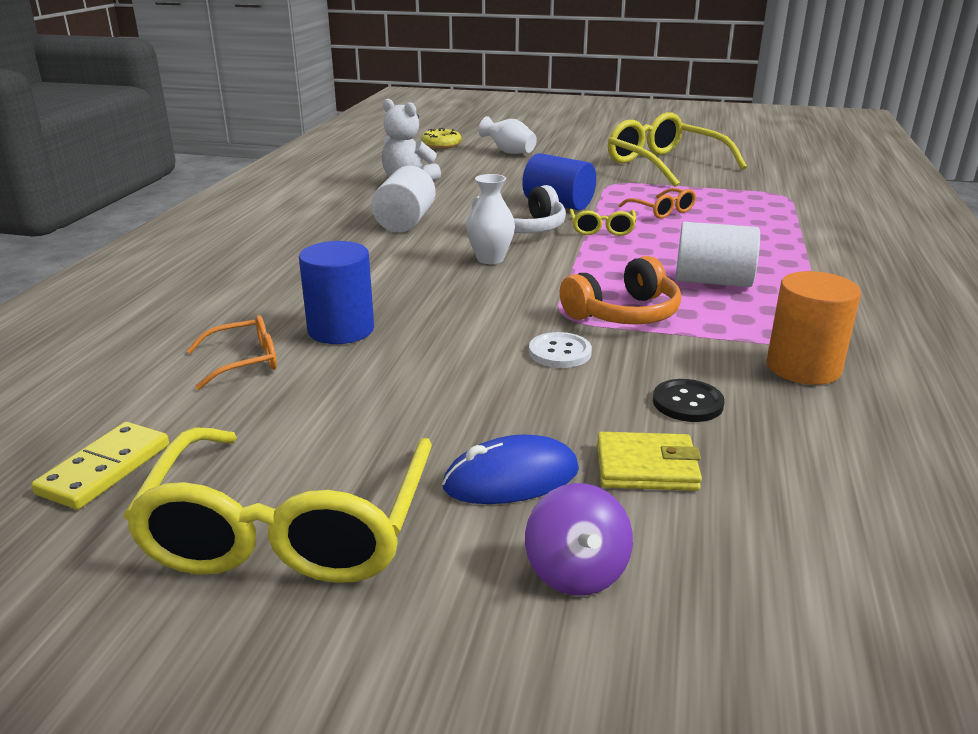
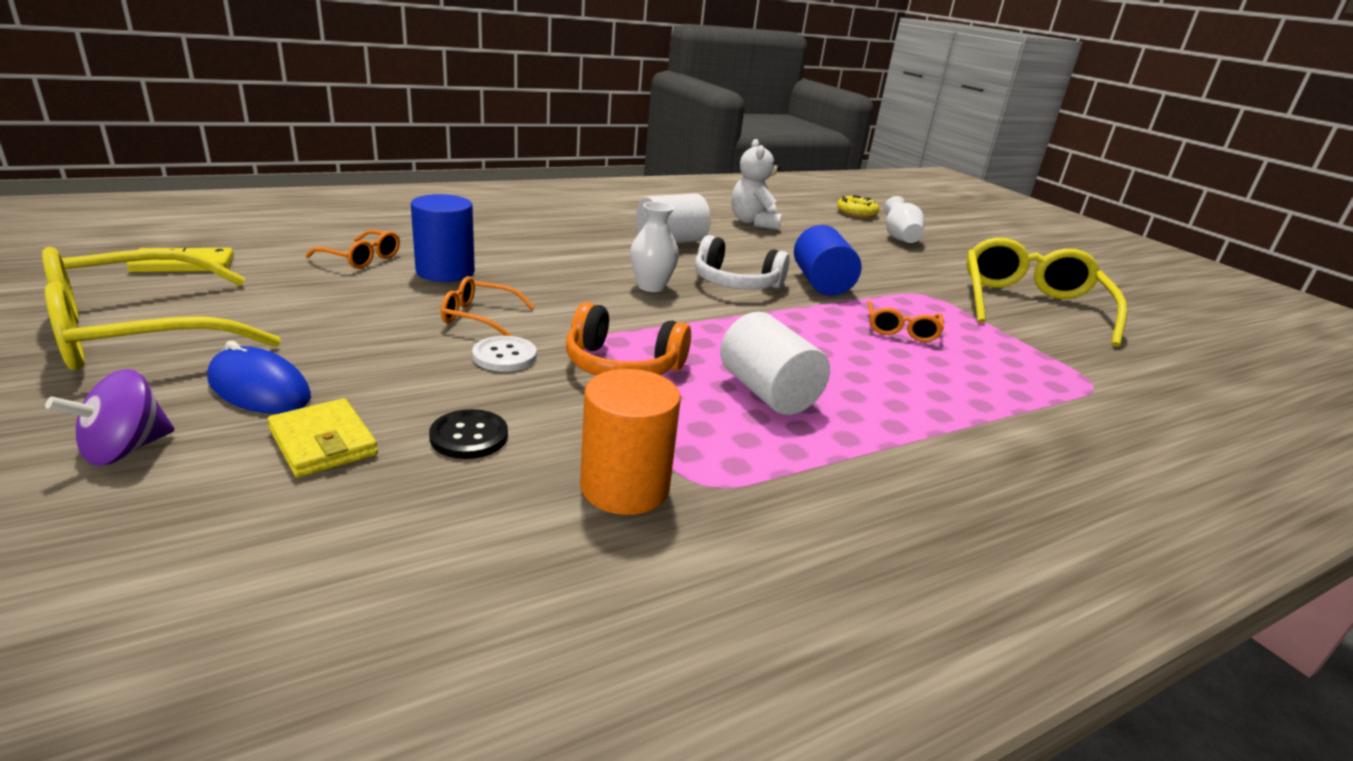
camera: 45 degrees right, 0 degrees up
yellow glasses [570,209,636,236] -> none
none -> orange glasses [441,276,535,336]

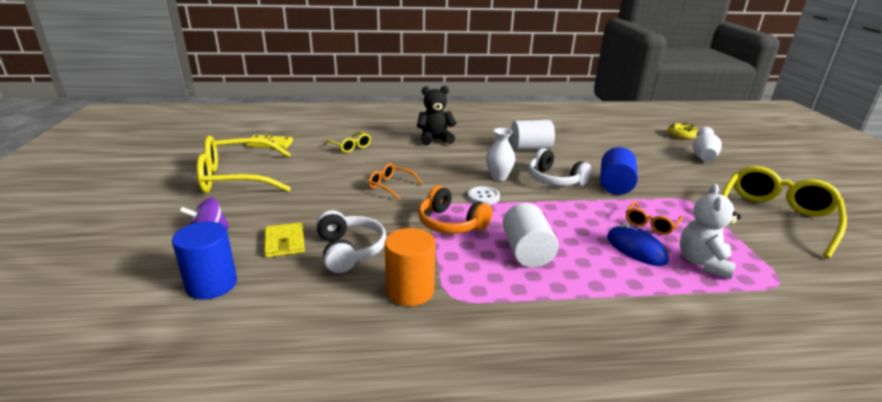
camera: 25 degrees right, 0 degrees up
blue mouse [207,341,311,414] -> blue mouse moved to [607,223,669,266]
orange glasses [305,230,400,269] -> yellow glasses [325,131,371,153]
blue cylinder [411,194,475,282] -> blue cylinder moved to [172,221,237,300]
black button [429,409,508,459] -> white headphones [316,210,387,273]
white button [472,336,537,371] -> white button moved to [468,186,500,205]
white teddy bear [731,139,781,230] -> white teddy bear moved to [680,184,741,279]
none -> black teddy bear [417,86,456,145]

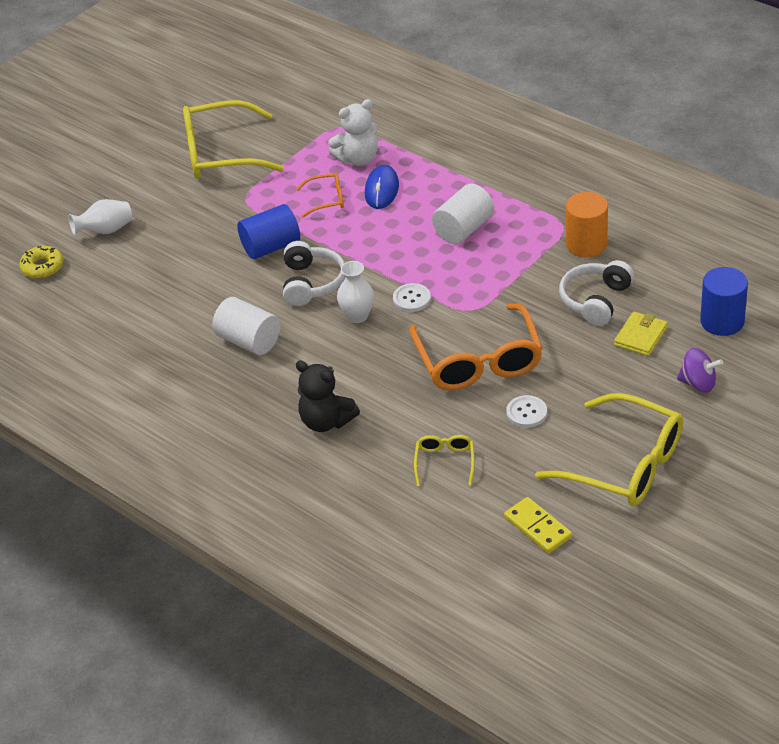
camera: 130 degrees left, 15 degrees up
orange glasses [368,163,423,200] -> orange glasses [410,303,543,390], size x2.13
orange headphones [418,185,492,234] -> none
none -> white button [506,395,547,428]

